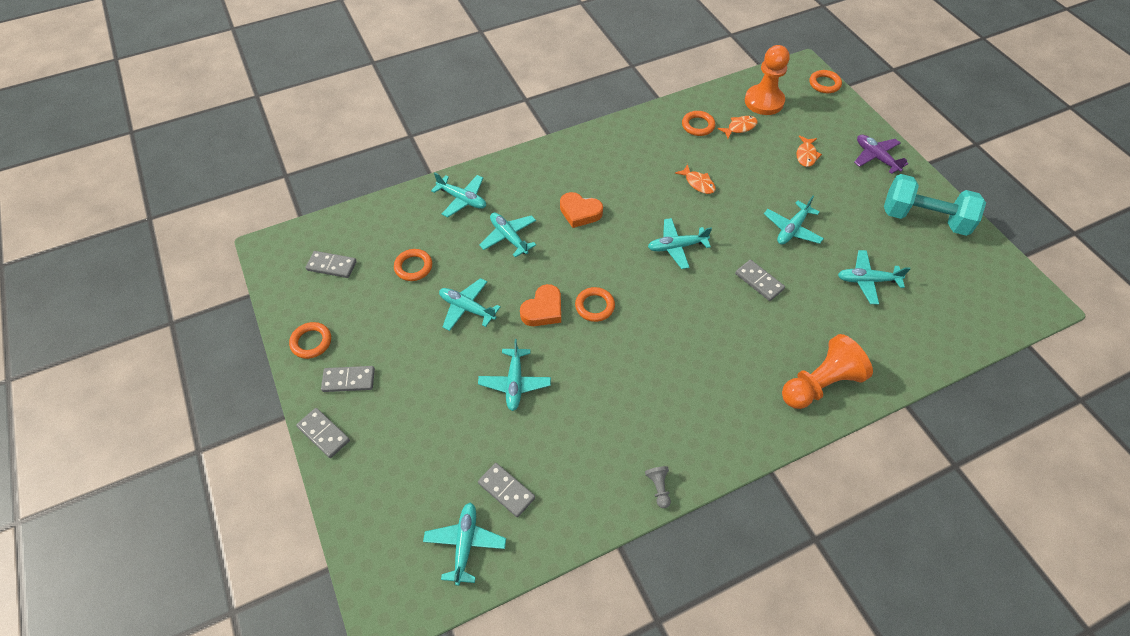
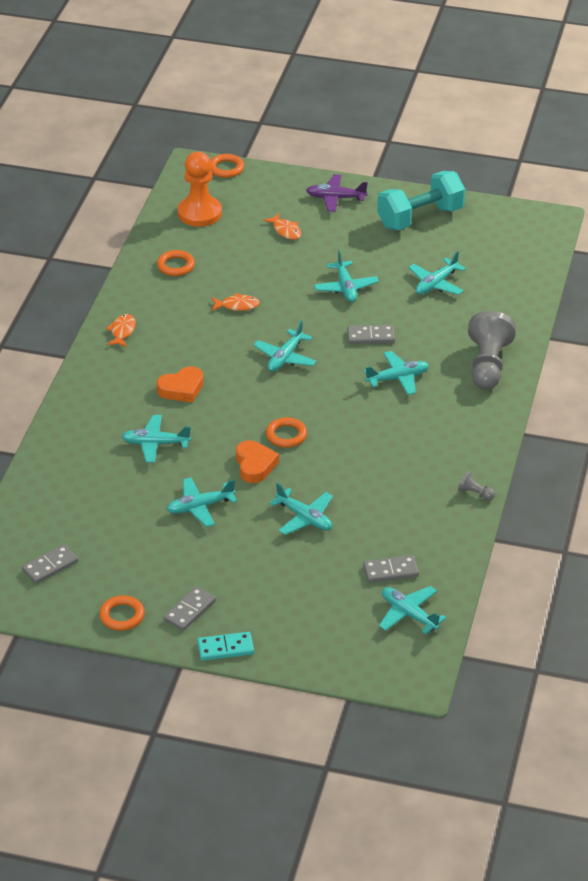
camera: 50 degrees left, 15 degrees down
grey domino [296,408,350,458] -> turquoise domino [197,632,254,661]
orange ring [394,249,432,281] -> none
turquoise plane [431,173,486,217] -> turquoise plane moved to [363,351,429,395]
orange fish [717,116,758,139] -> orange fish moved to [106,314,136,347]
orange pawn [782,334,873,409] -> grey pawn [468,311,516,390]

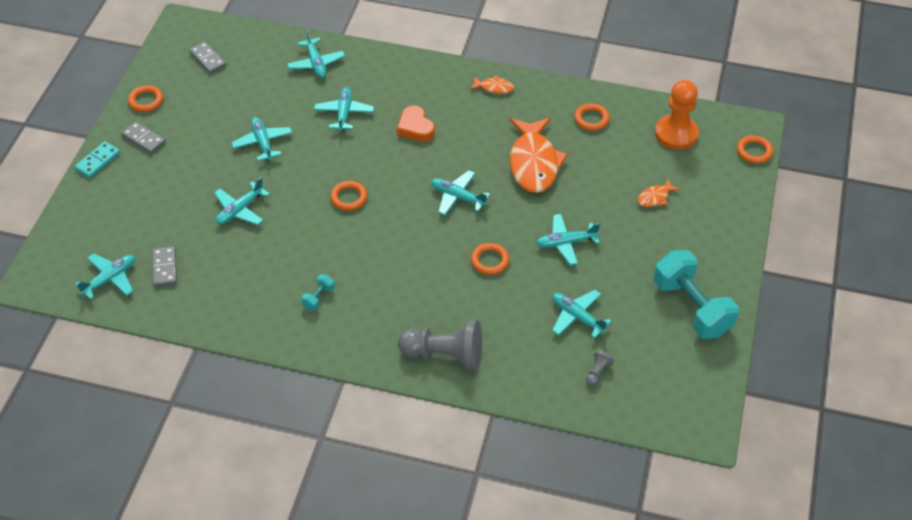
camera: 90 degrees right, 10 degrees up
turquoise domino [197,632,254,661] -> turquoise domino turned 45 degrees clockwise [75,141,120,178]
orange fish [212,293,260,311] -> orange fish [509,118,568,193], size x2.22
orange heart [236,440,279,483] -> none
purple plane [306,174,368,212] -> none
grey domino [347,325,395,344] -> orange ring [471,243,510,275]
turquoise plane [363,351,429,395] -> turquoise plane moved to [287,29,345,78]
grey pawn [458,471,495,500] -> grey pawn moved to [586,351,614,386]
none -> turquoise dumbbell [301,275,335,310]

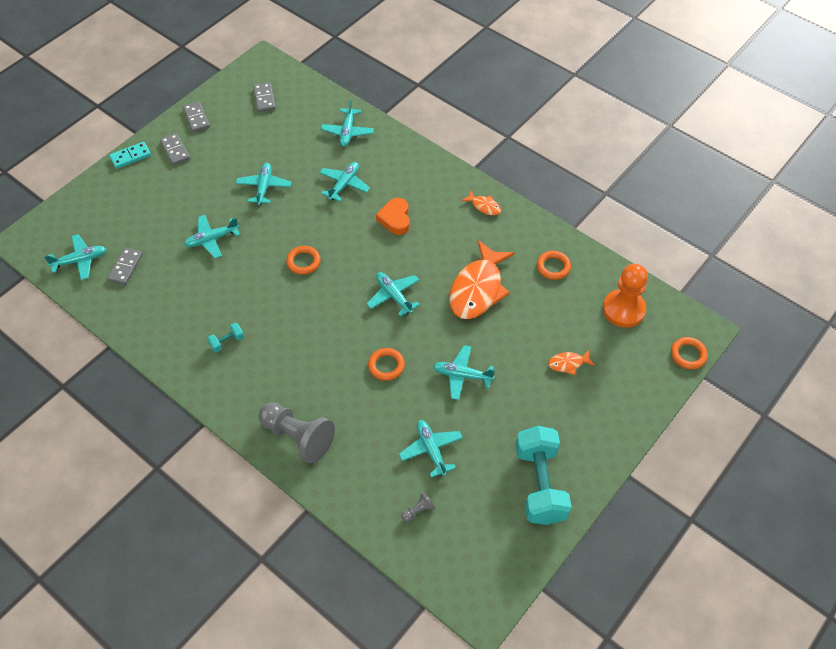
camera: 25 degrees right, 5 degrees up
orange ring [128,85,163,112] -> grey domino [183,101,210,132]

